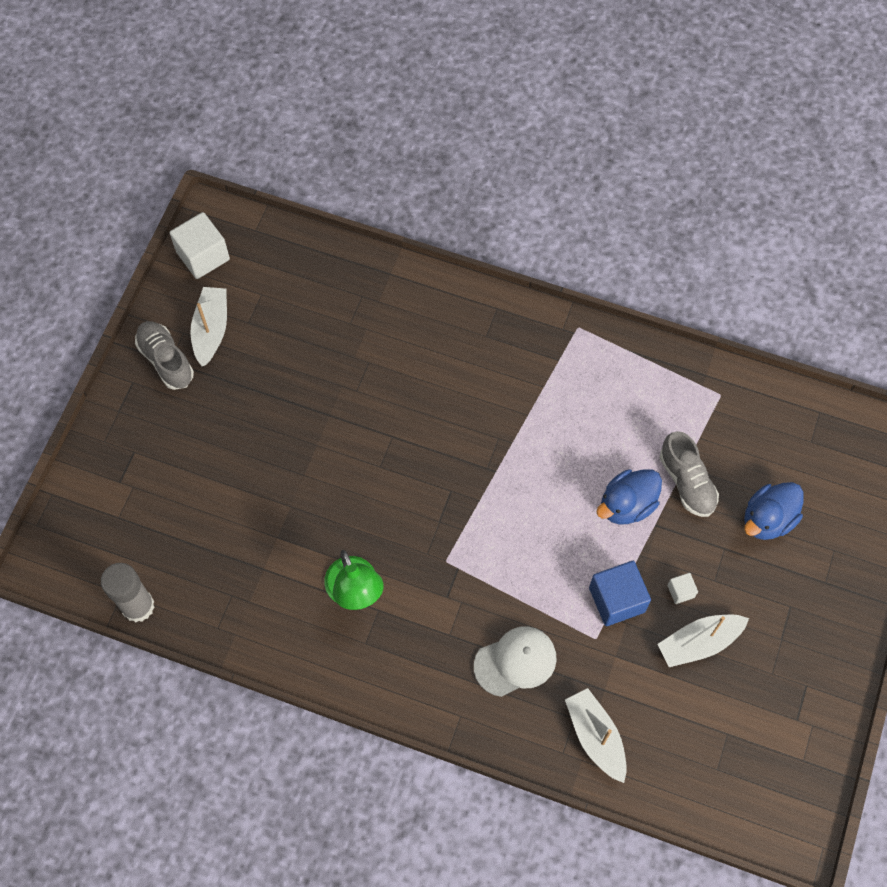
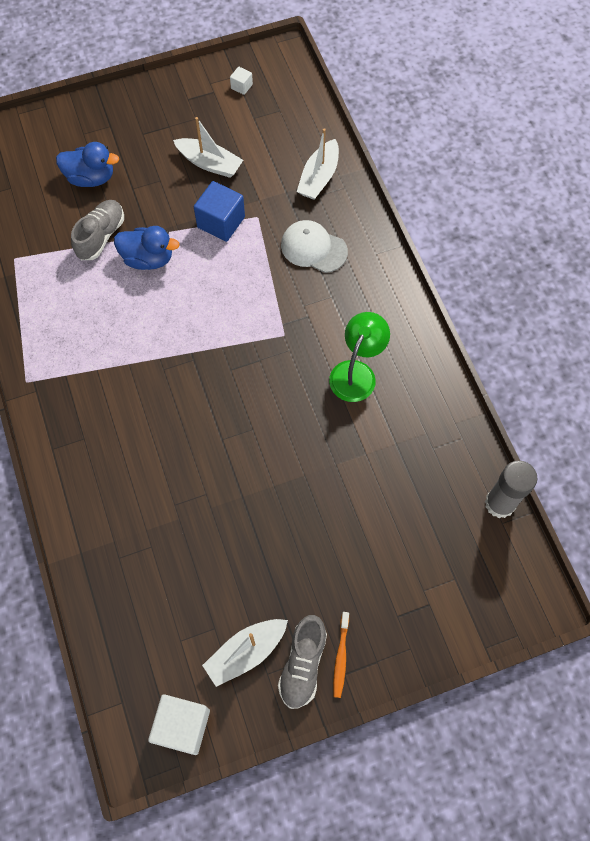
camera: 130 degrees left, 0 degrees up
white cube [667,573,698,604] -> white cube moved to [230,67,253,95]
none -> orange toothbrush [333,612,349,698]

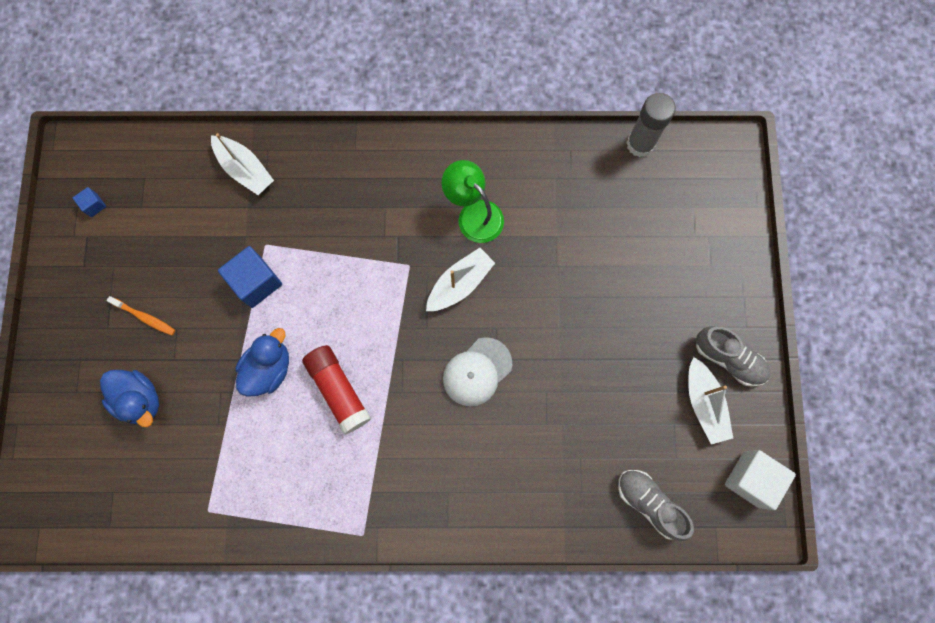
camera: 70 degrees left, 10 degrees up
blue duck [56,142,119,187] -> blue duck turned 105 degrees clockwise [100,370,159,427]
grey shoe [71,200,124,260] -> grey shoe moved to [618,470,694,541]
white boat [173,117,243,178] -> white boat moved to [426,248,495,311]
white cube [230,67,253,95] -> blue cube [73,187,106,217]
white cap [281,220,348,273] -> white cap moved to [443,337,512,406]
orange toothbrush [333,612,349,698] -> orange toothbrush moved to [107,296,175,336]
none -> red glue stick [302,345,371,435]

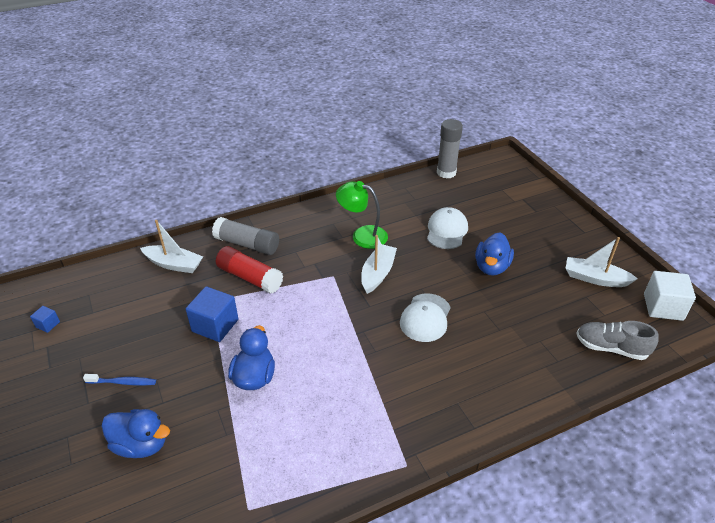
camera: 25 degrees left, 35 degrees down
orange toothbrush [107,296,175,336] -> blue toothbrush [83,374,156,386]
red glue stick [302,345,371,435] -> red glue stick moved to [216,246,283,294]
white boat [688,357,733,444] -> white boat turned 150 degrees clockwise [565,237,638,287]
grey shoe [696,326,771,387] -> none
none -> grey glue stick [212,217,279,255]
none -> white cap [427,207,468,249]
none -> blue duck [475,232,514,276]

